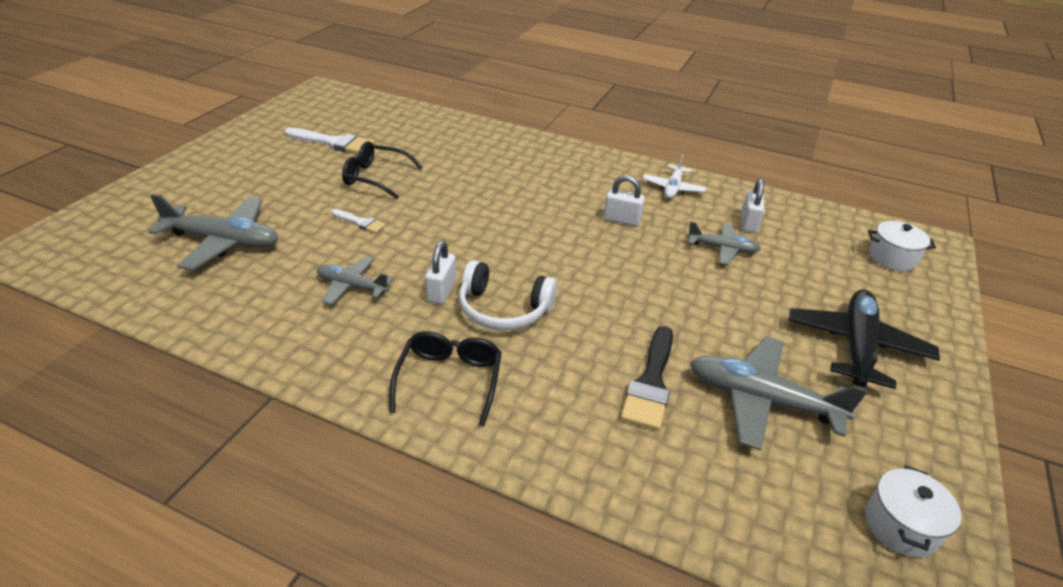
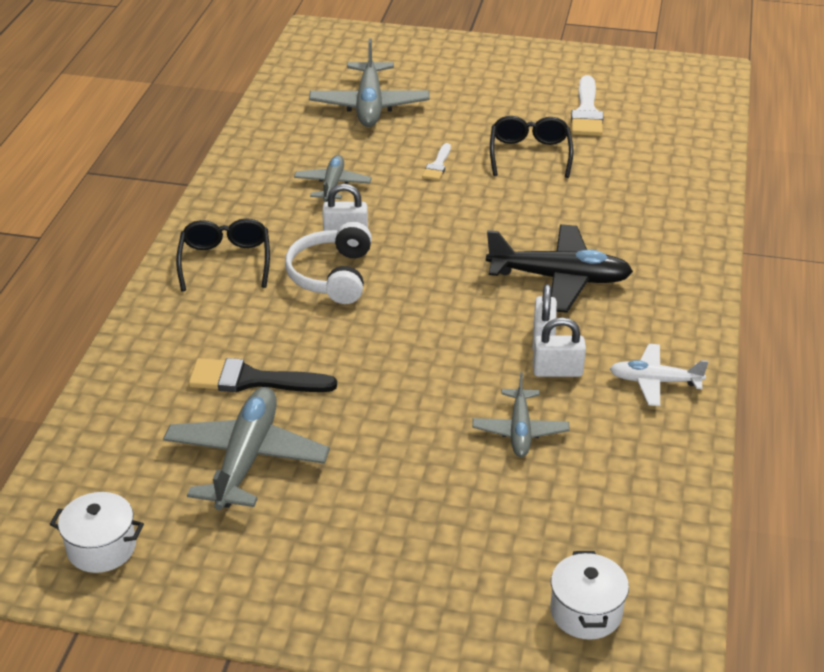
camera: 80 degrees right, 0 degrees up
black glasses [389,331,502,426] -> black glasses turned 90 degrees counterclockwise [176,218,270,292]
white padlock [741,178,765,233] -> white padlock moved to [533,318,586,377]
black plane [788,289,940,389] -> black plane moved to [486,224,633,313]

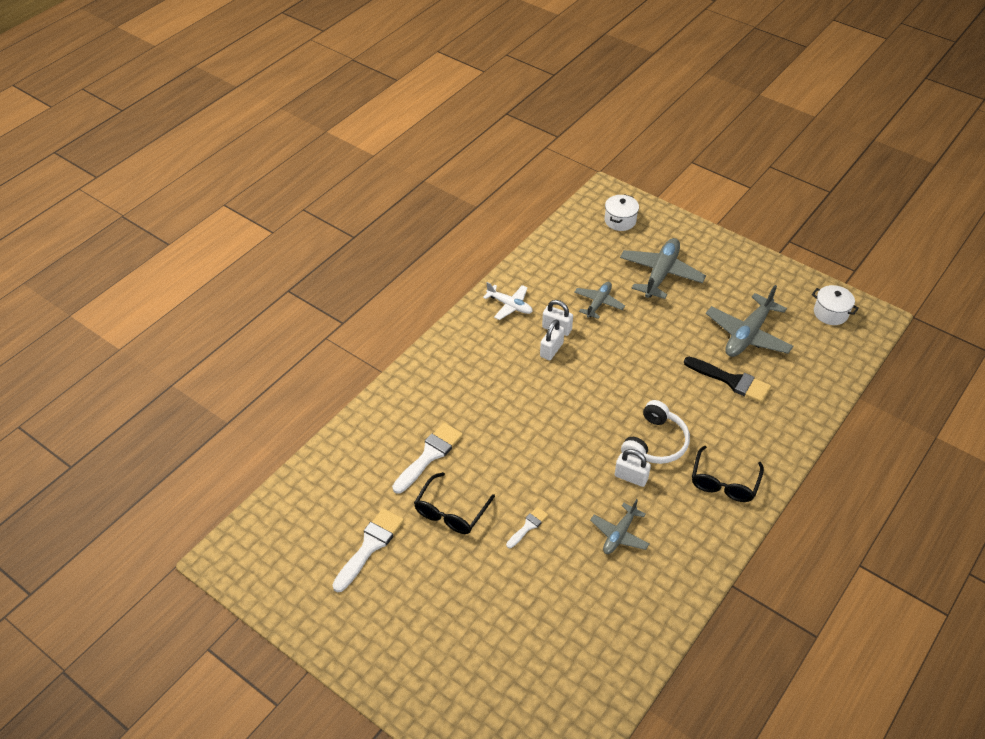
camera: 155 degrees left, 10 degrees up
grey plane [309,39,430,127] -> grey plane moved to [620,238,706,299]
black plane [486,224,633,313] -> none
none -> white brush [392,423,463,494]

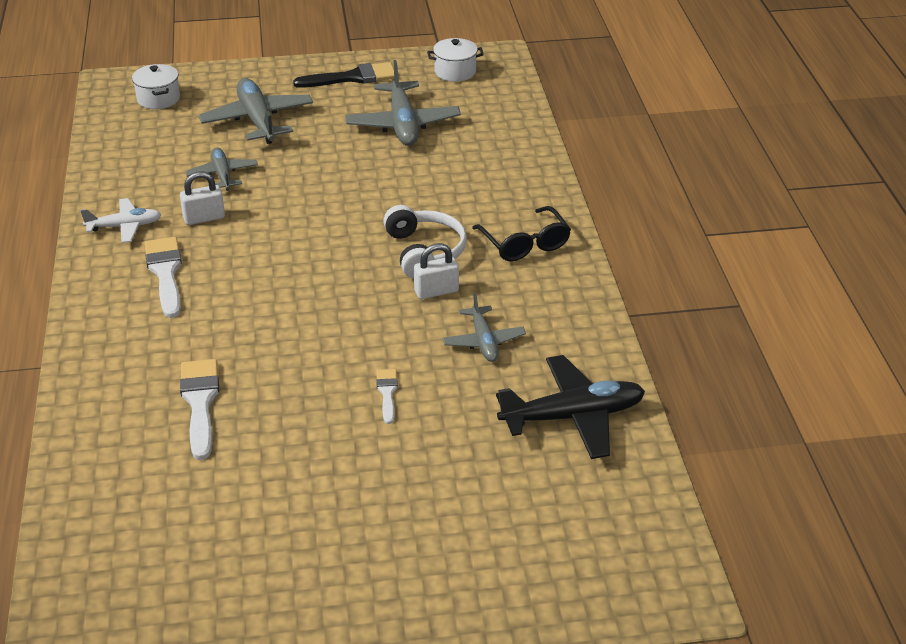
camera: 45 degrees left, 10 degrees down
white brush [332,508,404,592] -> white brush moved to [145,237,182,318]
black glasses [414,472,495,534] -> none
white padlock [540,319,565,360] -> none
black brush [684,357,771,403] -> black brush moved to [293,62,394,88]
none -> black plane [496,355,645,459]

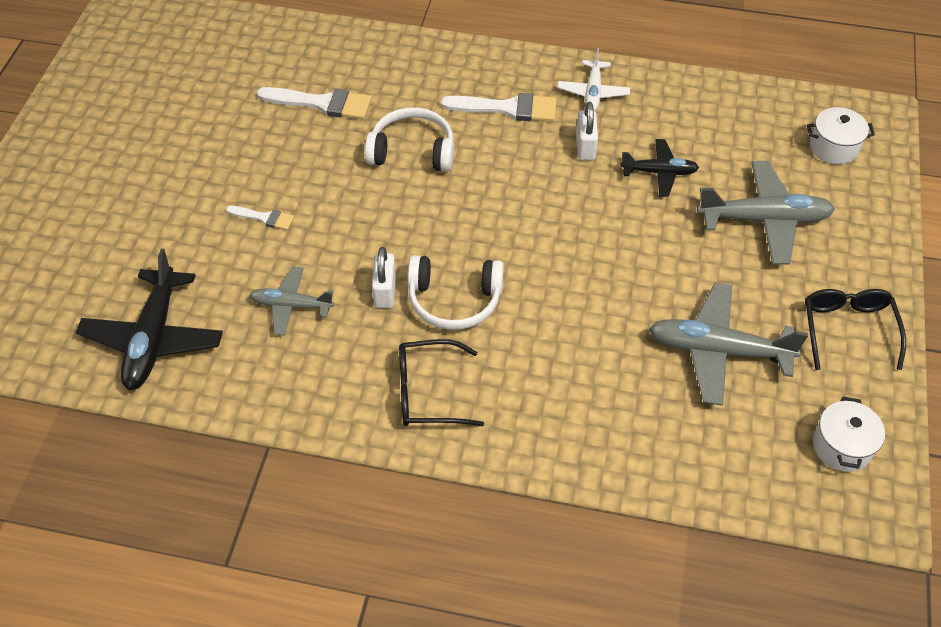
camera: 110 degrees right, 15 degrees up
grey plane [185,147,258,191] -> black plane [620,139,699,197]
black brush [293,62,394,88] -> black glasses [805,289,906,370]
none -> white headphones [365,107,454,172]

